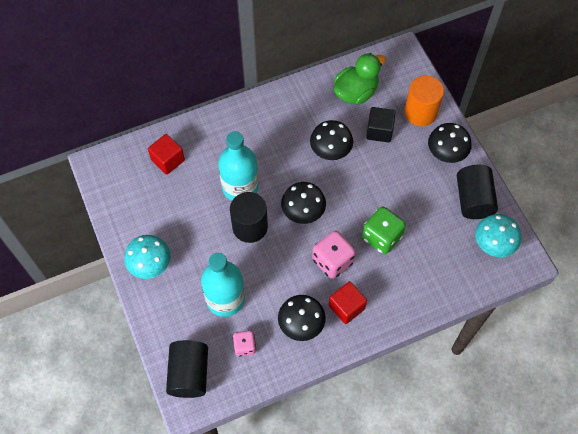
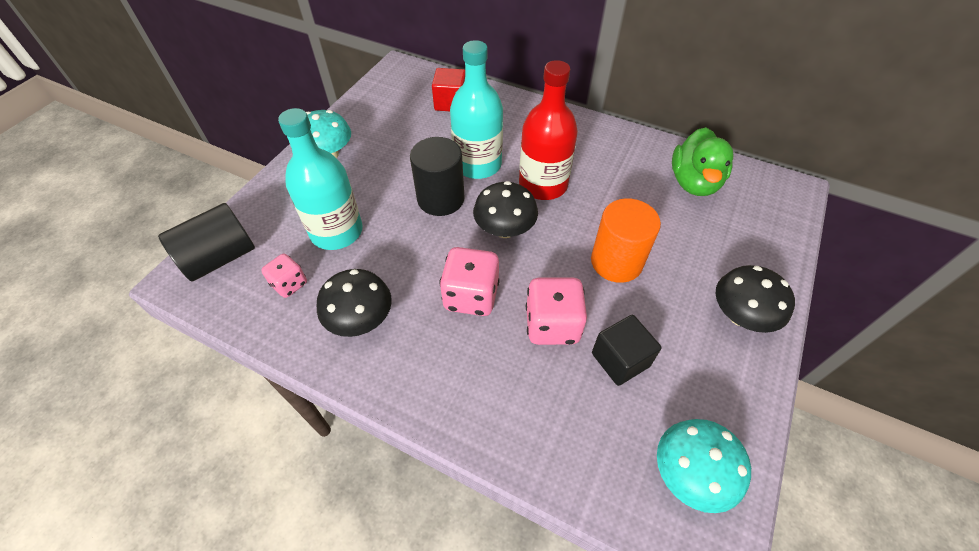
camera: 50 degrees right, 10 degrees down
black mushroom [310,120,353,160] -> none
red cube [329,281,367,324] -> none
green duck [333,53,386,105] -> green duck turned 90 degrees clockwise [672,127,734,196]
green dice [362,206,406,254] -> pink dice [526,277,587,345]
black cube [366,107,396,143] -> black cube moved to [592,315,662,386]
orange cylinder [404,76,444,126] -> orange cylinder moved to [591,198,661,283]
black cylinder [457,165,498,219] -> none
none -> red bottle [519,60,578,200]

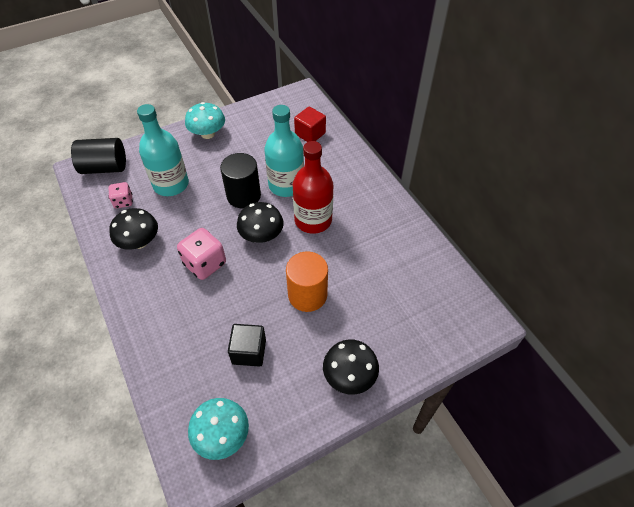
camera: 35 degrees right, 0 degrees up
pink dice [526,277,587,345] -> none
green duck [672,127,734,196] -> none

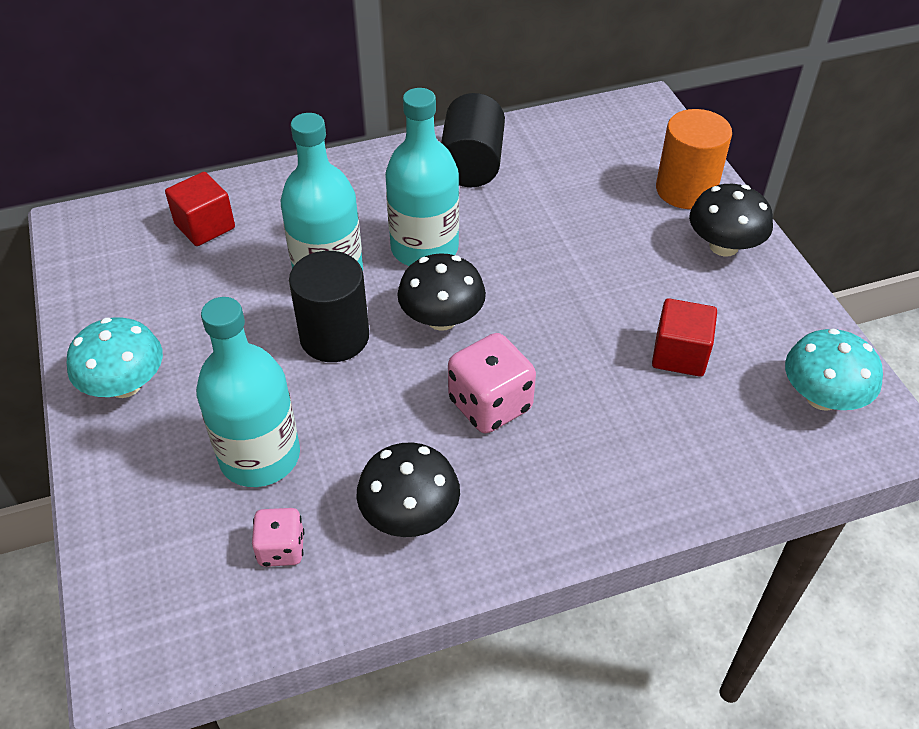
camera: 80 degrees left, 5 degrees down
black cylinder [71,138,126,174] -> black cylinder moved to [441,93,505,187]
black cube [228,324,266,367] -> red cube [652,298,717,377]
orange cylinder [286,252,328,312] -> orange cylinder moved to [656,109,732,209]
red bottle [293,141,333,234] -> turquoise bottle [385,88,459,266]

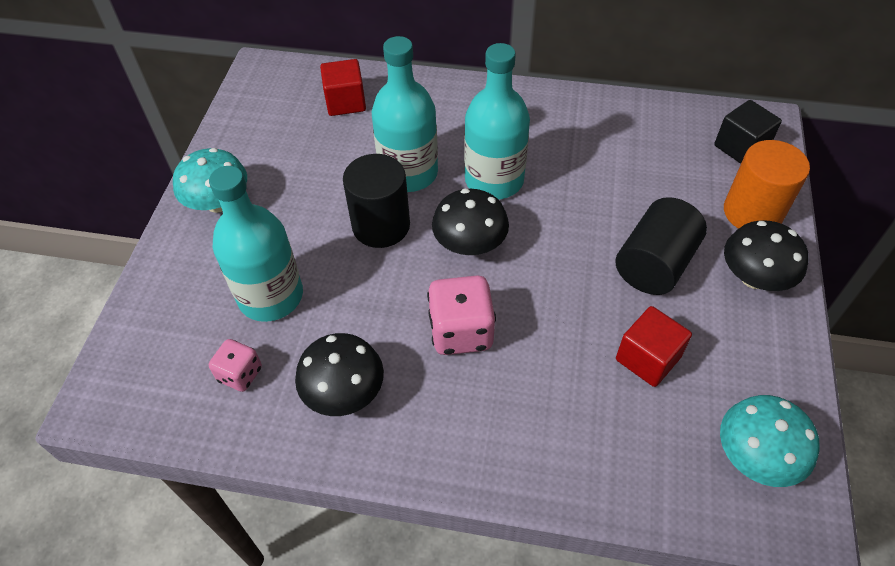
camera: 30 degrees right, 5 degrees up
black cylinder [441,93,505,187] -> black cylinder moved to [615,197,707,295]
none -> black cube [714,100,782,164]

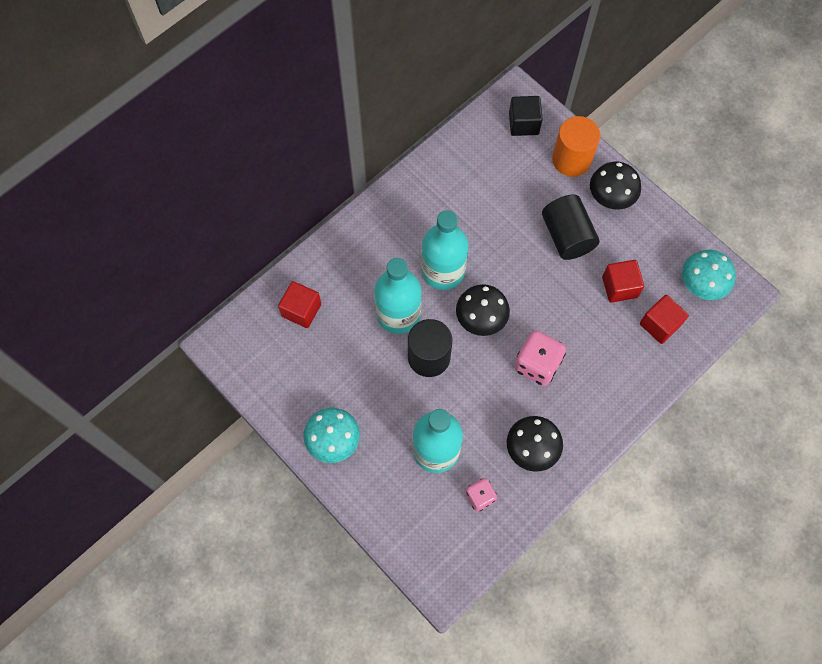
camera: 55 degrees left, 15 degrees up
none -> red cube [640,295,689,344]

